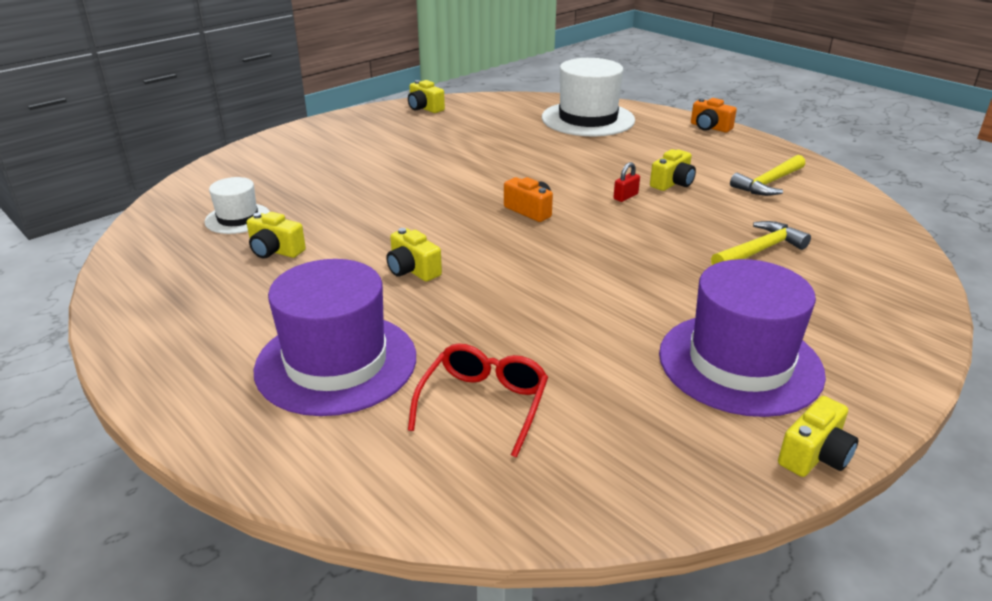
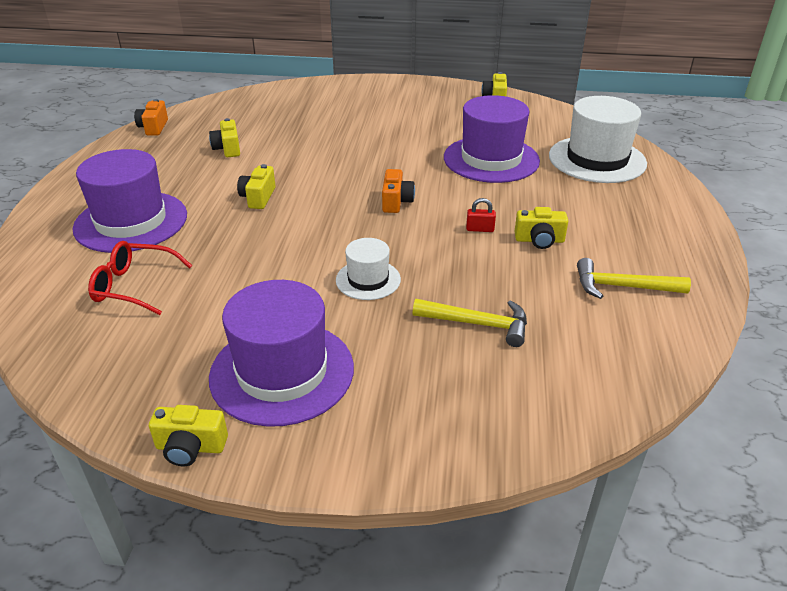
camera: 50 degrees right, 5 degrees up
white hat [205,177,270,234] -> white hat moved to [336,238,401,300]
red glasses [408,344,548,458] -> red glasses turned 150 degrees counterclockwise [88,241,192,315]
orange camera [691,98,737,132] -> orange camera moved to [134,99,168,136]
none -> purple hat [444,95,540,183]

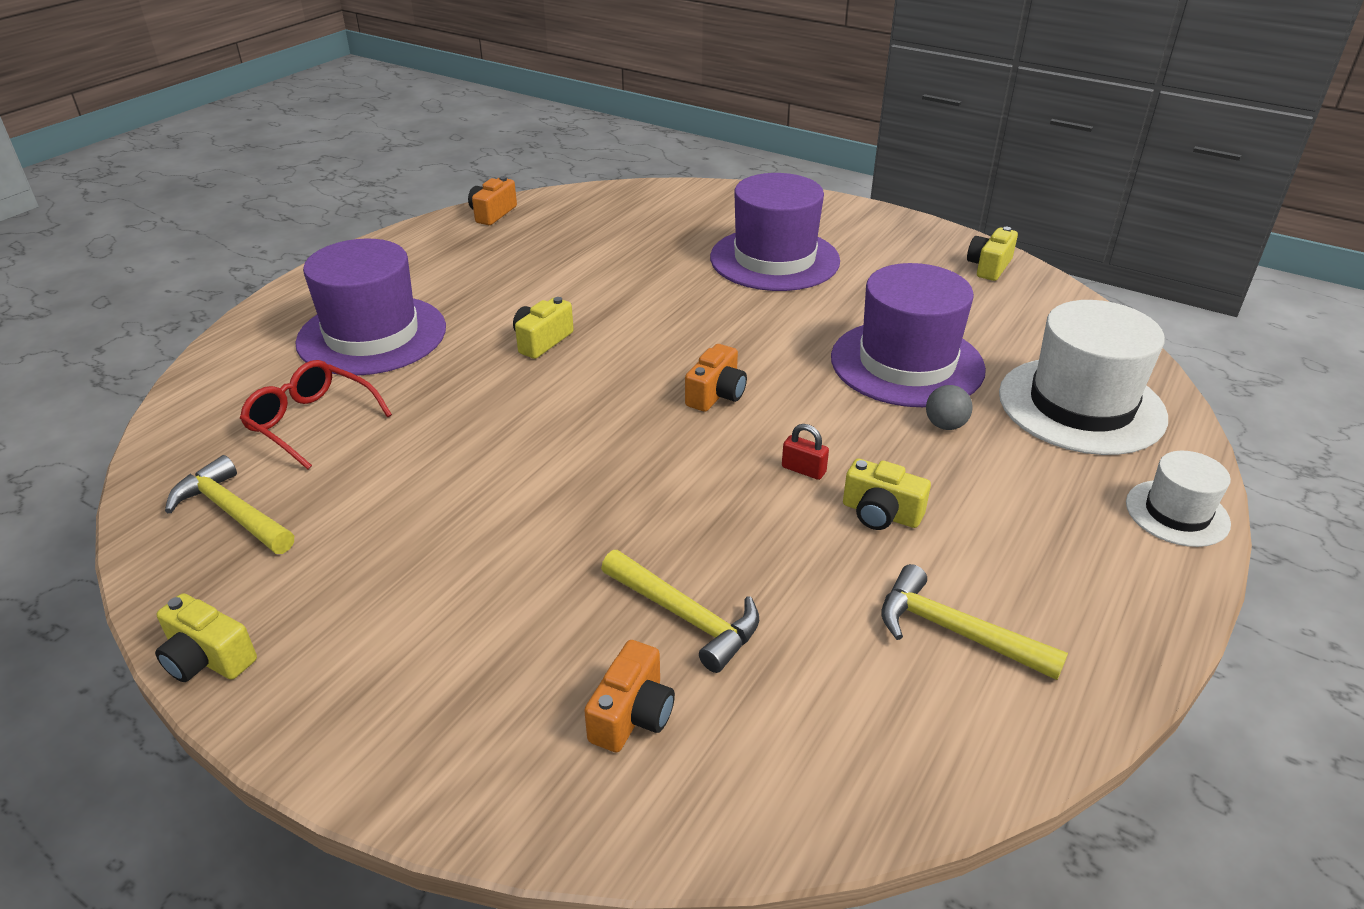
camera: 25 degrees right, 0 degrees up
yellow camera [209,118,240,157] -> none
purple hat [209,280,354,427] -> purple hat moved to [710,173,840,291]
white hat [336,238,401,300] -> white hat moved to [1126,451,1231,547]
none -> yellow hammer [165,455,294,554]
none -> orange camera [584,640,675,752]
none -> grey ball [926,385,973,430]

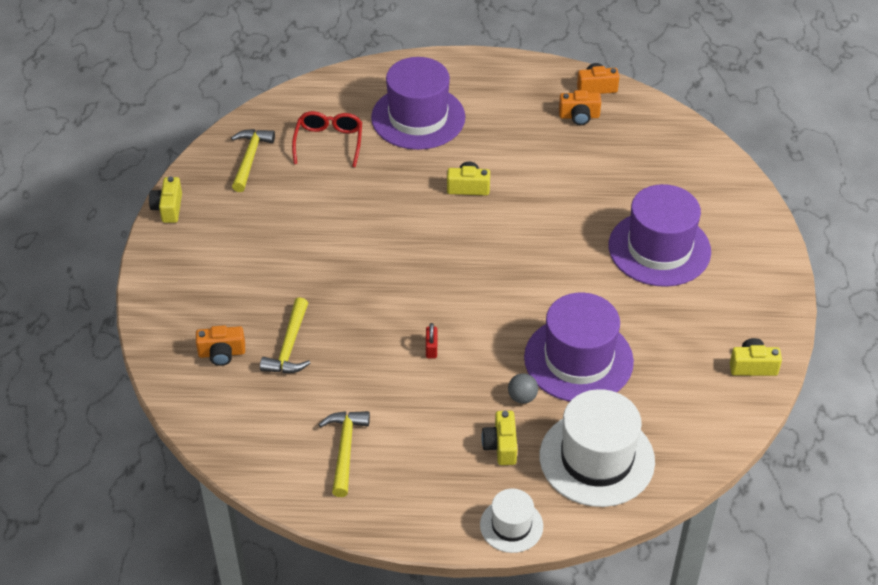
camera: 60 degrees right, 10 degrees up
orange camera [685,344,747,412] -> orange camera moved to [559,90,601,125]
yellow camera [843,458,931,530] -> yellow camera moved to [481,411,517,465]

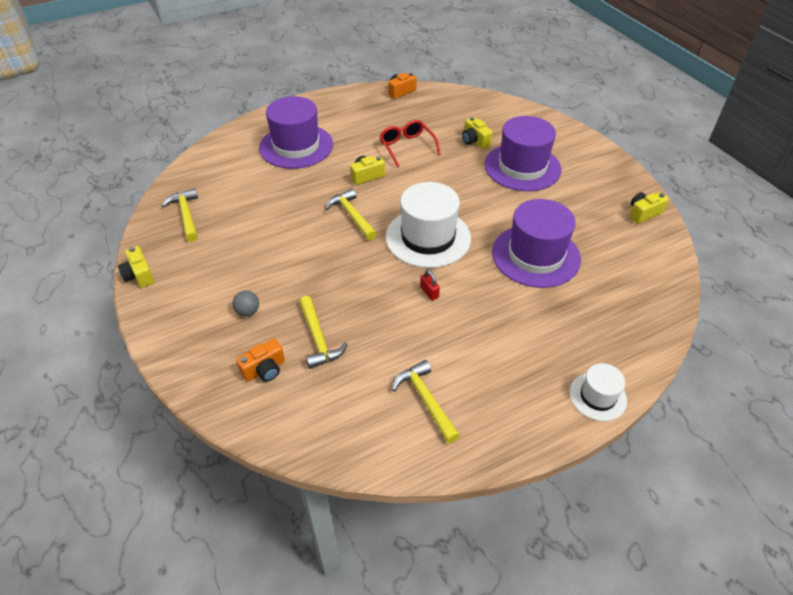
camera: 30 degrees left, 0 degrees up
red glasses [292,111,362,167] -> red glasses moved to [379,120,441,167]
yellow camera [481,411,517,465] -> yellow camera moved to [462,117,493,149]
grey ball [508,373,538,404] -> grey ball moved to [233,291,259,317]
white hat [540,389,655,507] -> white hat moved to [385,182,471,268]
orange camera [559,90,601,125] -> none
none -> yellow hammer [325,188,377,241]

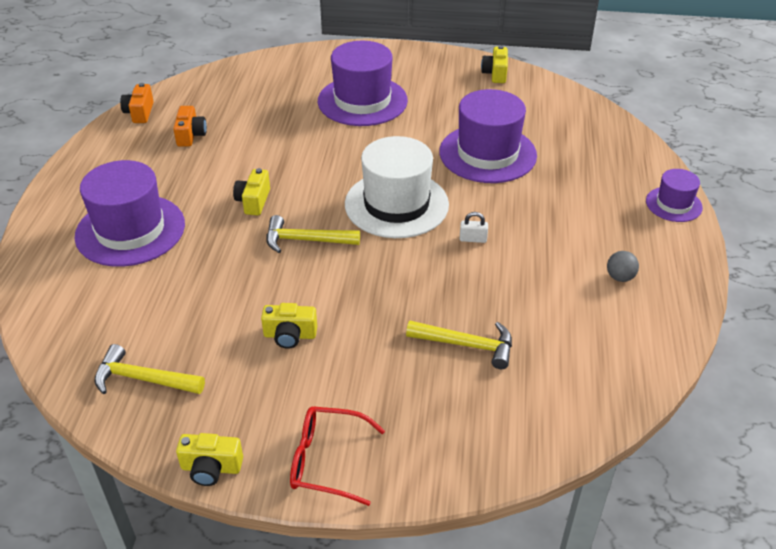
camera: 55 degrees left, 5 degrees down
grey ball [233,291,259,317] -> grey ball moved to [607,251,639,282]
orange camera [236,339,285,382] -> orange camera moved to [173,106,207,147]
red glasses [379,120,441,167] -> red glasses moved to [290,406,385,506]
yellow hammer [392,360,460,443] -> none
red padlock [420,270,440,301] -> white padlock [460,212,488,243]
yellow camera [462,117,493,149] -> yellow camera moved to [261,303,317,349]
white hat [570,363,627,421] -> purple hat [646,169,703,222]

